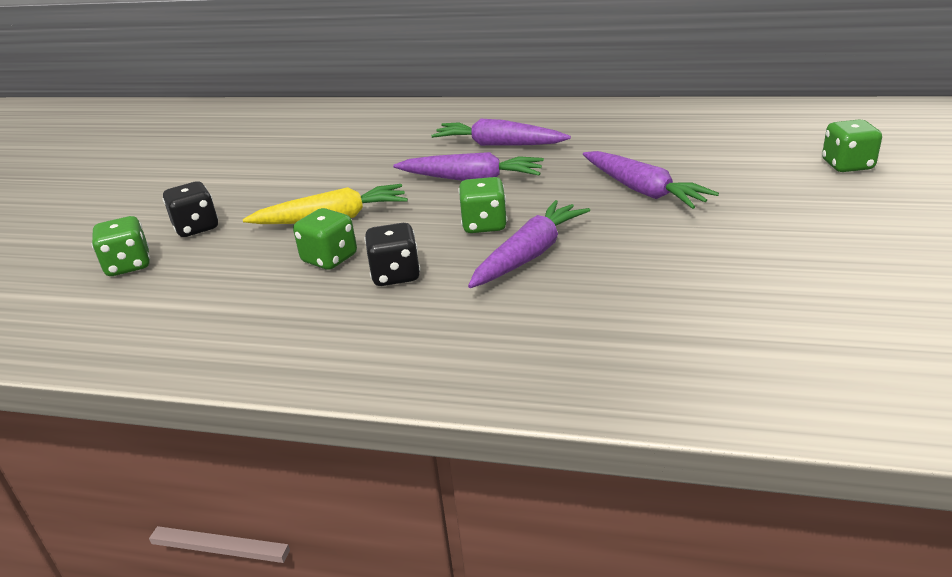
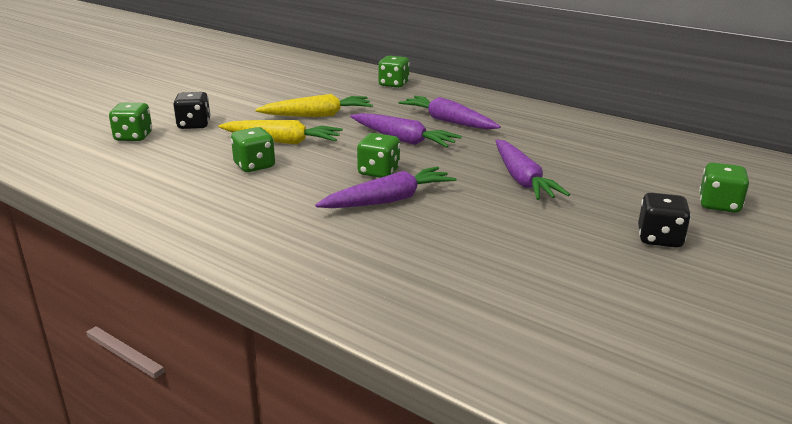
camera: 20 degrees right, 5 degrees down
black dice [364,223,420,286] -> black dice moved to [638,192,691,248]
none -> yellow carrot [255,94,373,117]
none -> green dice [378,56,410,88]

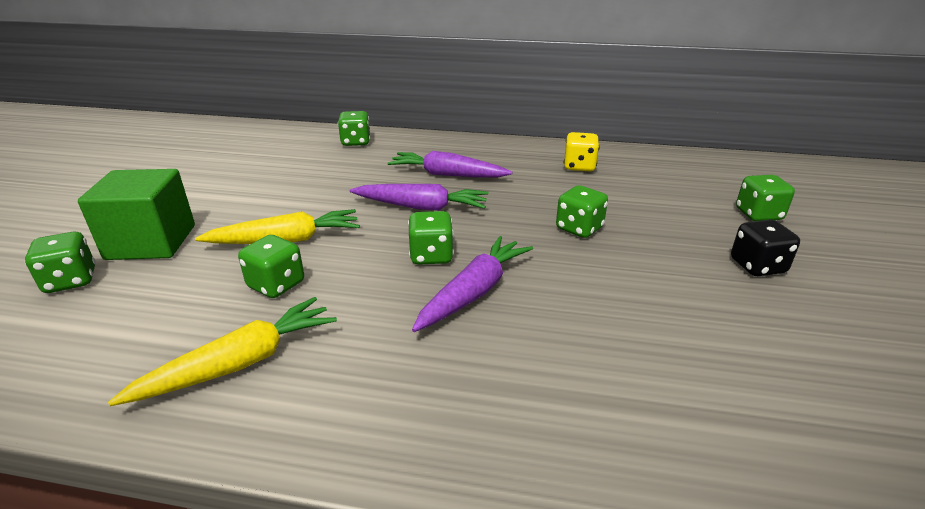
camera: 25 degrees left, 5 degrees up
black dice [173,92,211,129] -> green cube [78,169,195,260]
yellow carrot [255,94,373,117] -> yellow carrot moved to [108,297,337,406]
purple carrot [496,140,570,200] -> green dice [556,185,608,238]
none -> yellow dice [564,132,600,171]

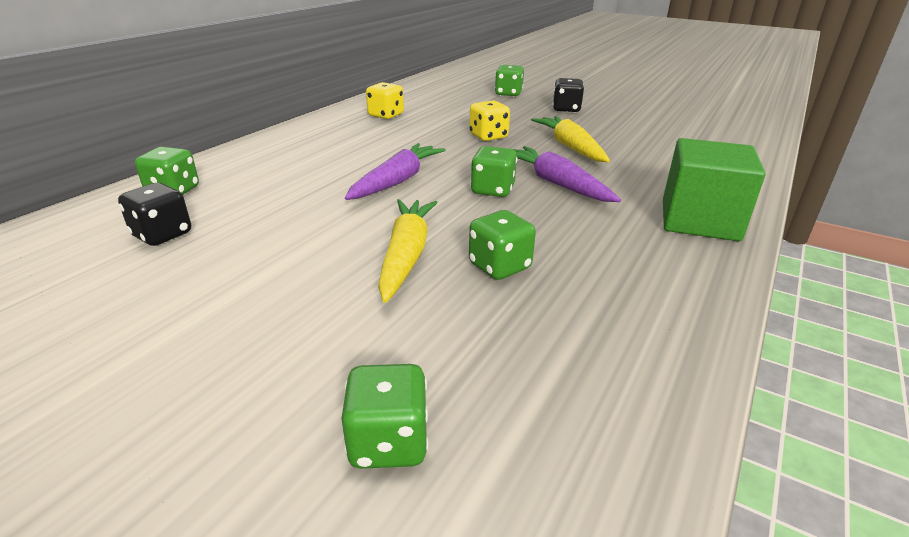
camera: 70 degrees left, 0 degrees up
green cube [78,169,195,260] -> green cube moved to [663,138,766,241]
yellow carrot [108,297,337,406] -> yellow carrot moved to [531,116,610,162]
purple carrot [387,151,513,178] -> none
green dice [556,185,608,238] -> yellow dice [469,101,510,141]
none -> black dice [118,183,191,246]

